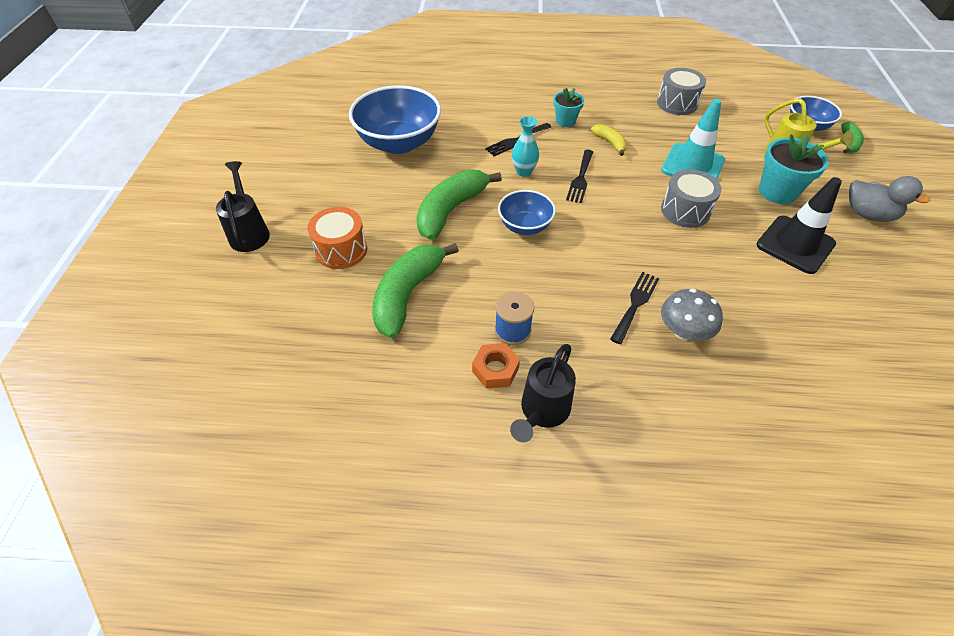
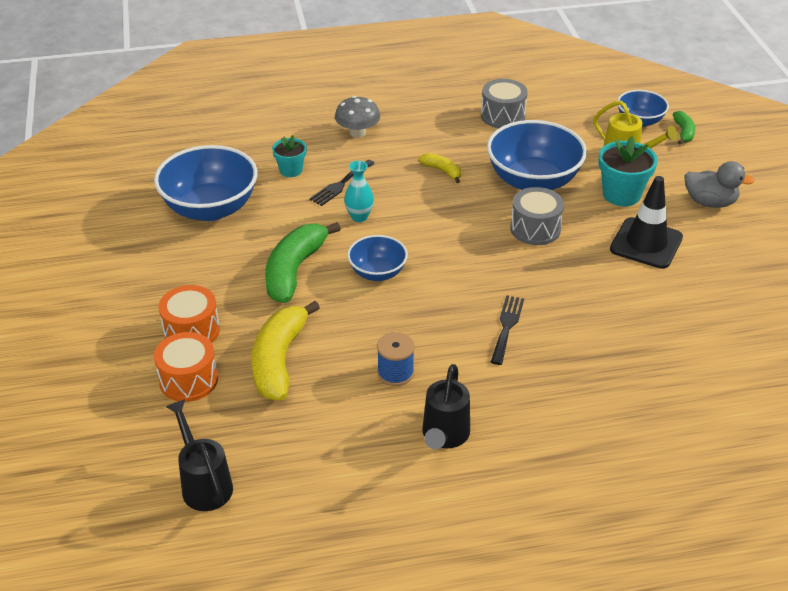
camera: 15 degrees left, 10 degrees down
black watering can [216,161,270,252] -> black watering can moved to [166,399,233,511]
green banana [372,243,459,338] -> yellow banana [252,301,320,400]
orange nut [472,343,520,389] -> none
turquoise flower pot [553,88,584,127] -> turquoise flower pot moved to [272,135,307,177]
black fork [566,150,593,203] -> none
turquoise traffic cone [661,99,725,179] -> blue bowl [487,120,587,190]
grey mushroom [661,289,723,341] -> grey mushroom moved to [335,96,380,138]
none -> orange drum [154,332,218,402]

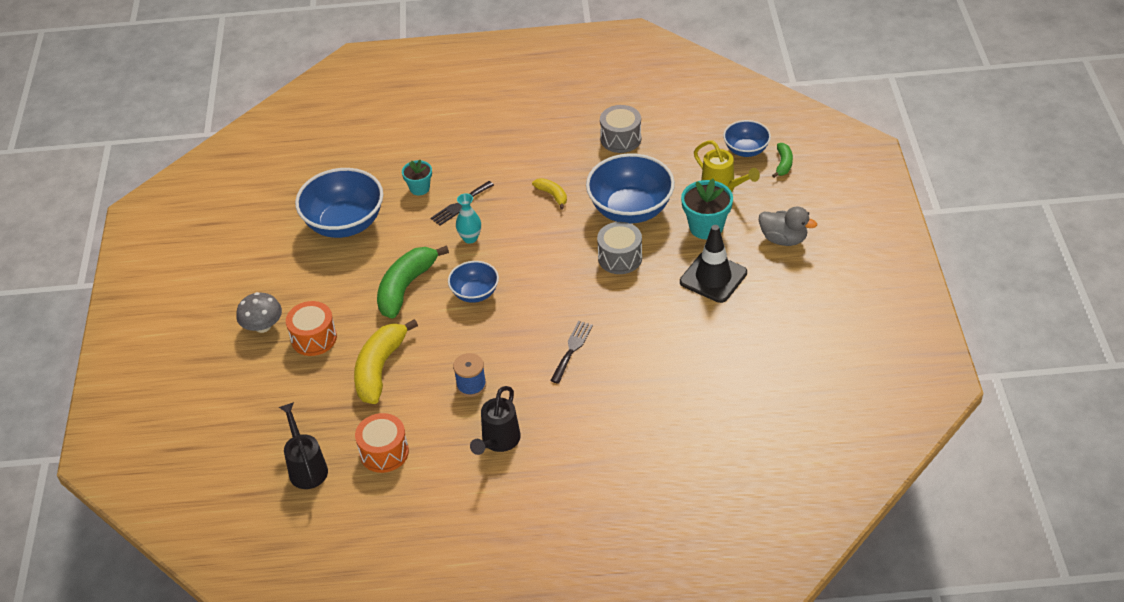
camera: 10 degrees right, 5 degrees up
orange drum [154,332,218,402] -> orange drum moved to [355,413,409,473]
grey mushroom [335,96,380,138] -> grey mushroom moved to [236,292,282,333]

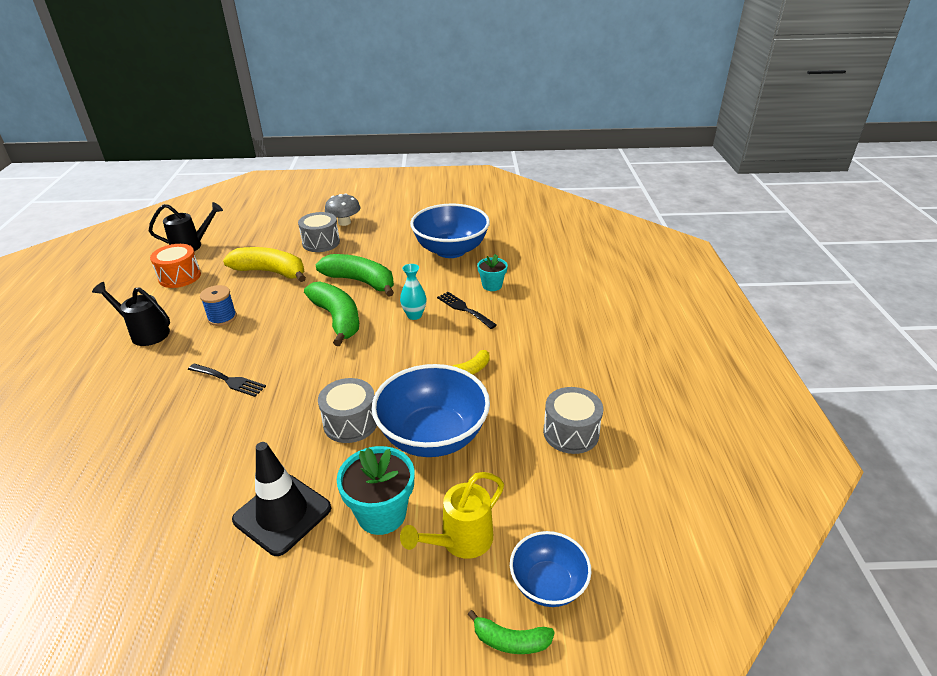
camera: 90 degrees right, 10 degrees down
orange drum [286,301,337,356] -> grey drum [298,212,340,252]
blue bowl [448,261,499,303] -> green banana [304,282,359,346]
grey duck [759,206,817,246] -> none

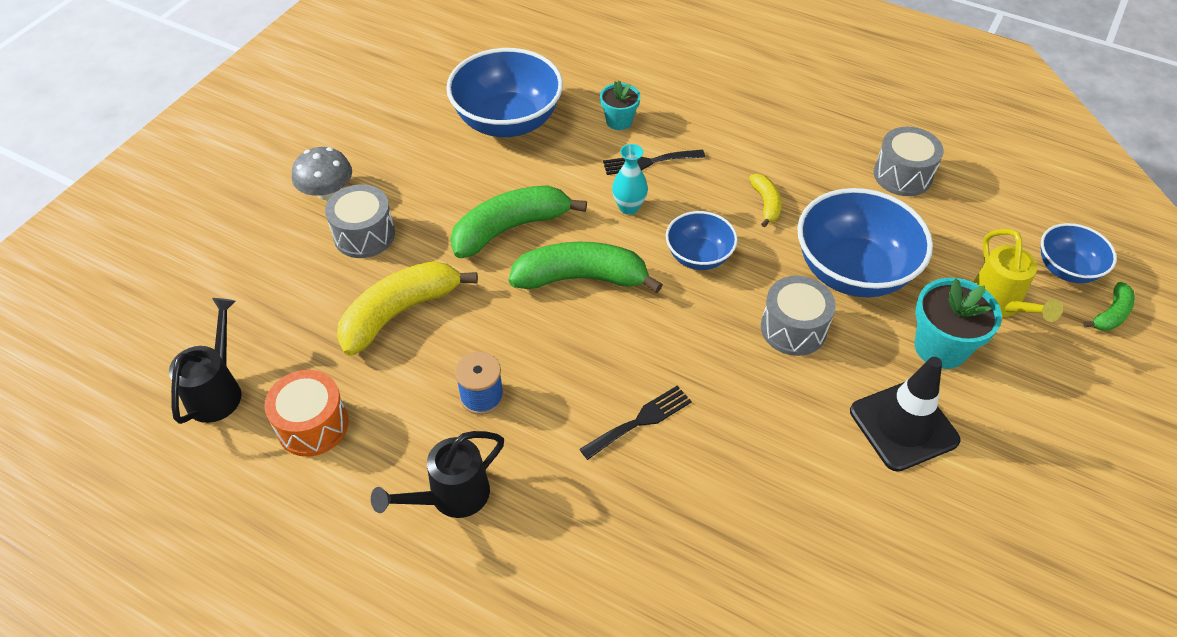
camera: 60 degrees left, 15 degrees up
none -> blue bowl [666,211,738,270]

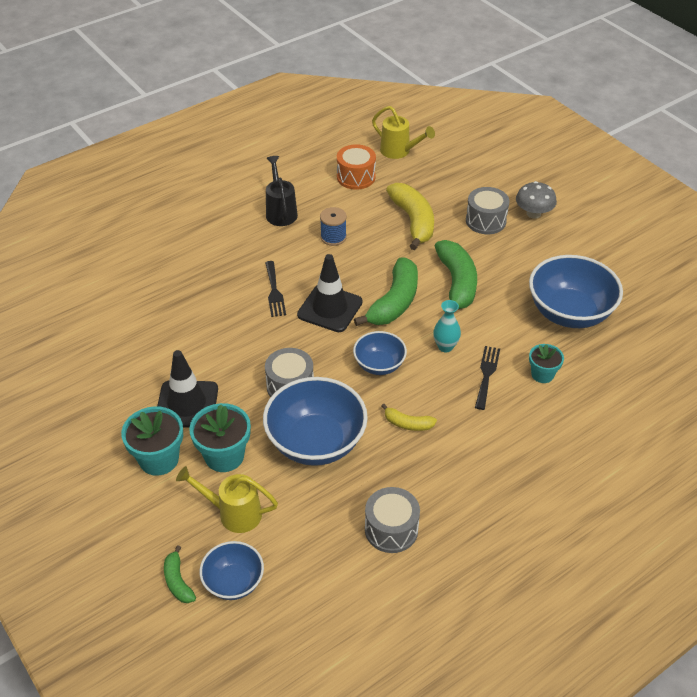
camera: 115 degrees right, 5 degrees down
black watering can [169,298,242,424] -> yellow watering can [372,106,435,159]
none -> turquoise flower pot [121,406,183,476]
none -> black traffic cone [297,254,362,332]

